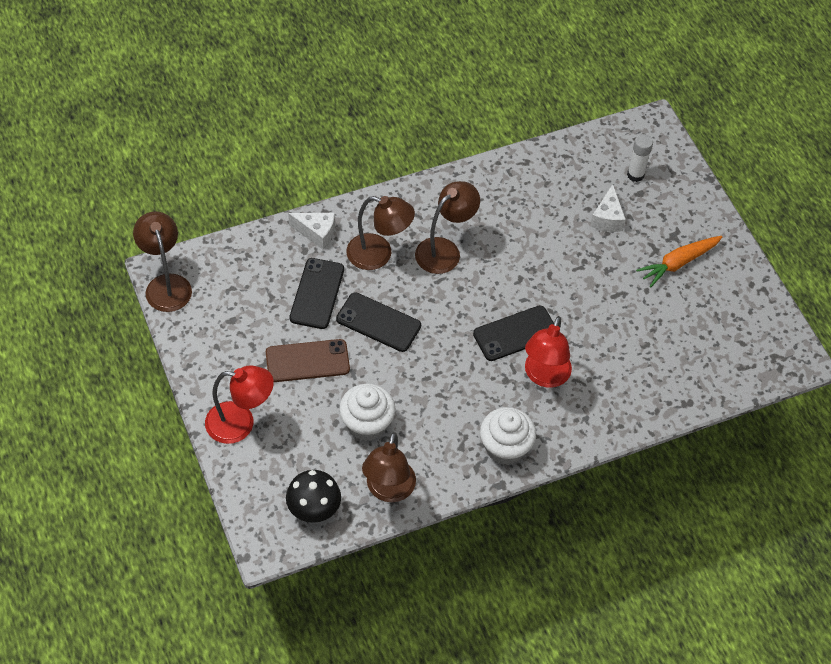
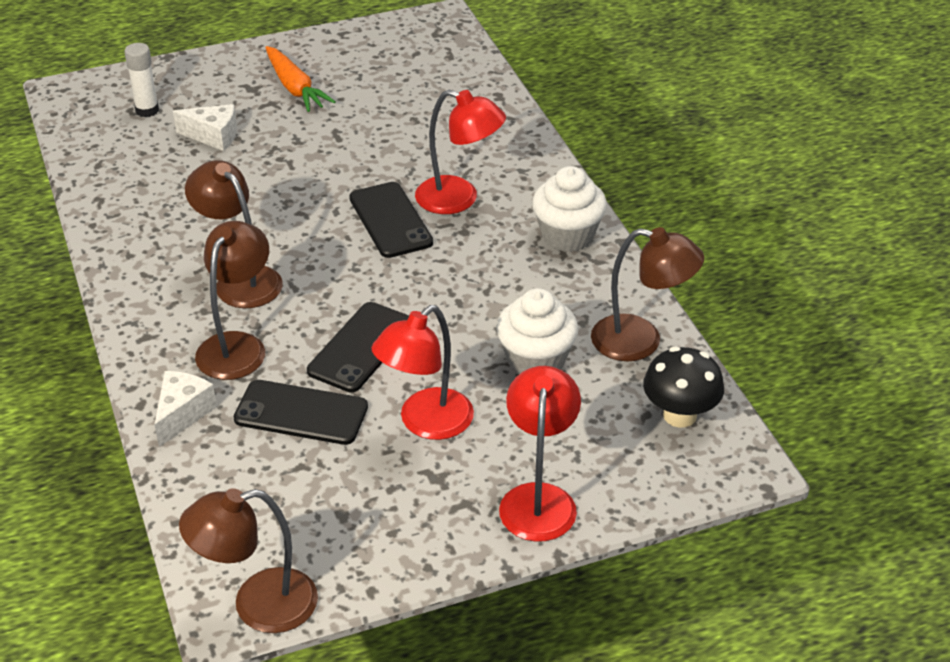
camera: 85 degrees left, 15 degrees down
brown phone [266,339,350,382] -> red lamp [372,305,474,440]

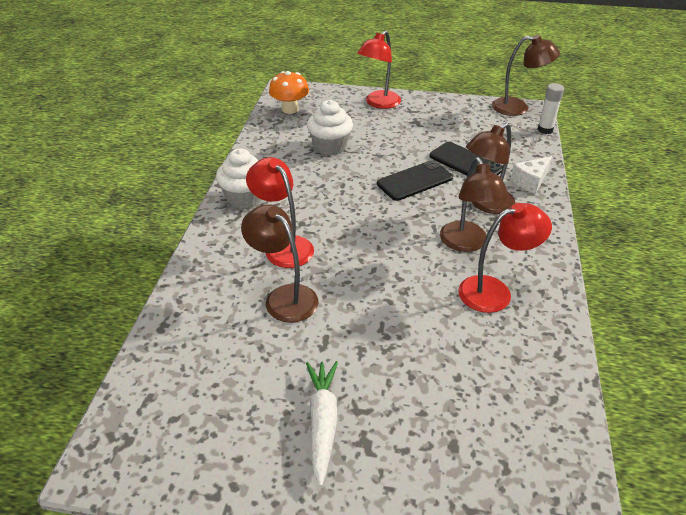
camera: 150 degrees left, 0 degrees up
white glue stick [124,43,159,117] -> white glue stick moved to [538,83,564,134]
white cheese [173,104,237,151] -> none
orange carrot [265,46,336,112] -> white carrot [306,361,338,486]
black phone [349,182,433,258] -> none
red lamp [372,305,474,440] -> red lamp moved to [458,203,552,313]
brown lamp [591,227,704,361] -> brown lamp moved to [241,204,319,323]
black mushroom [643,346,724,428] -> orange mushroom [269,71,309,114]

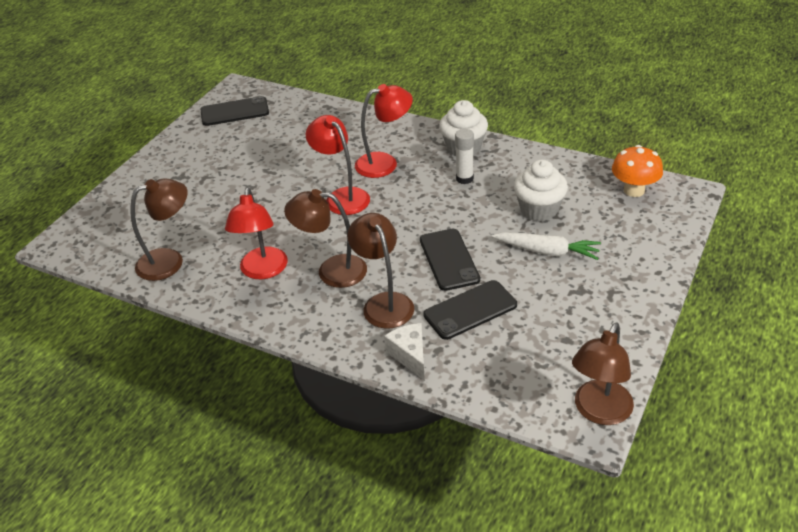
camera: 110 degrees right, 0 degrees up
brown lamp [241,204,319,323] -> brown lamp moved to [130,178,188,281]
white carrot [306,361,338,486] -> white carrot moved to [492,232,601,260]
red lamp [358,30,401,109] -> red lamp moved to [306,115,370,215]
white glue stick [538,83,564,134] -> white glue stick moved to [455,129,474,184]
none -> black phone [201,96,269,126]

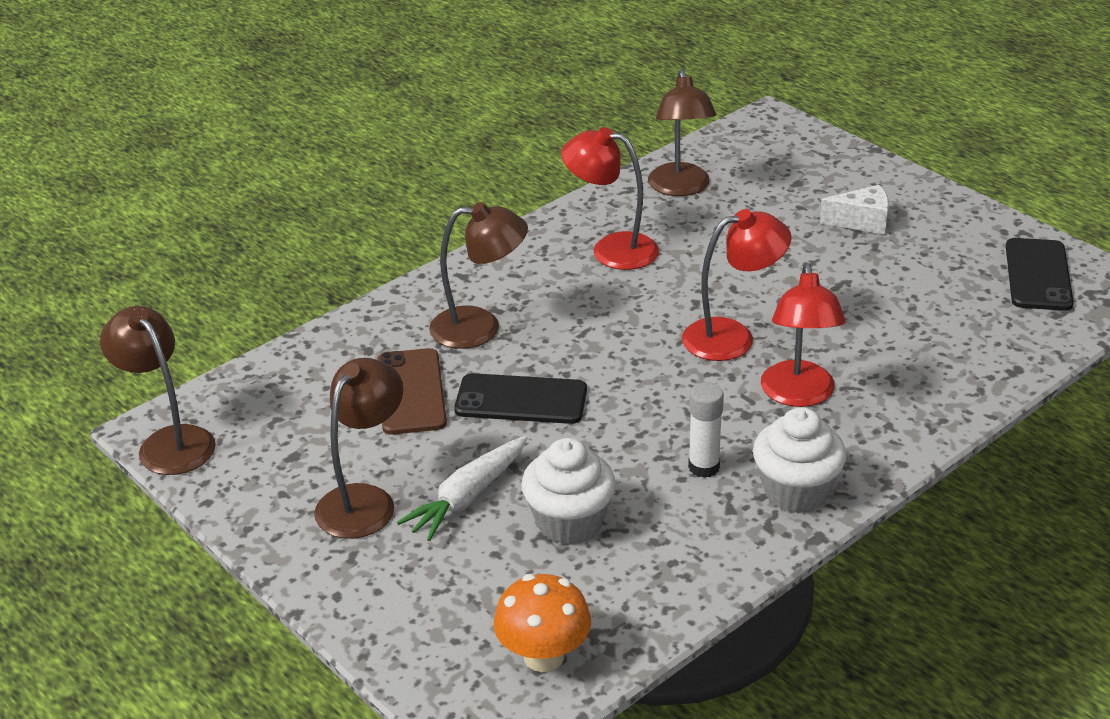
camera: 110 degrees right, 5 degrees down
brown lamp [284,189,367,288] -> brown lamp moved to [314,358,403,539]
white cheese [384,323,425,381] -> white cheese moved to [819,185,889,235]
black phone [423,280,517,340] -> brown phone [377,348,447,435]

